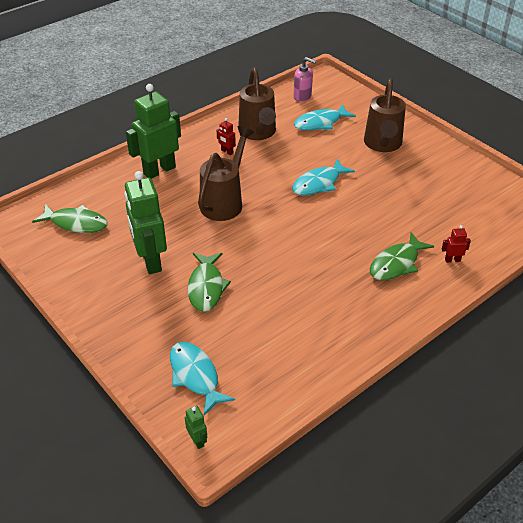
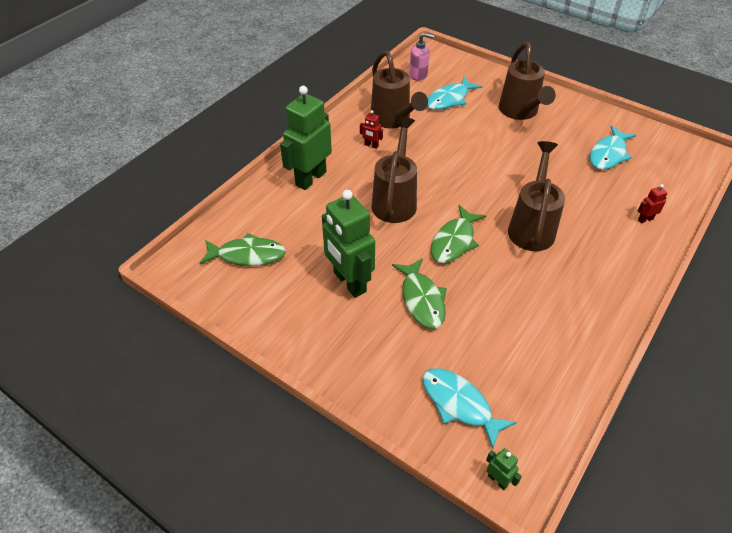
camera: 15 degrees left, 5 degrees up
turquoise fish [292,159,355,195] -> turquoise fish moved to [589,126,637,170]
green fish [370,232,434,280] -> green fish moved to [431,205,486,263]
none -> brown watering can [508,141,565,251]

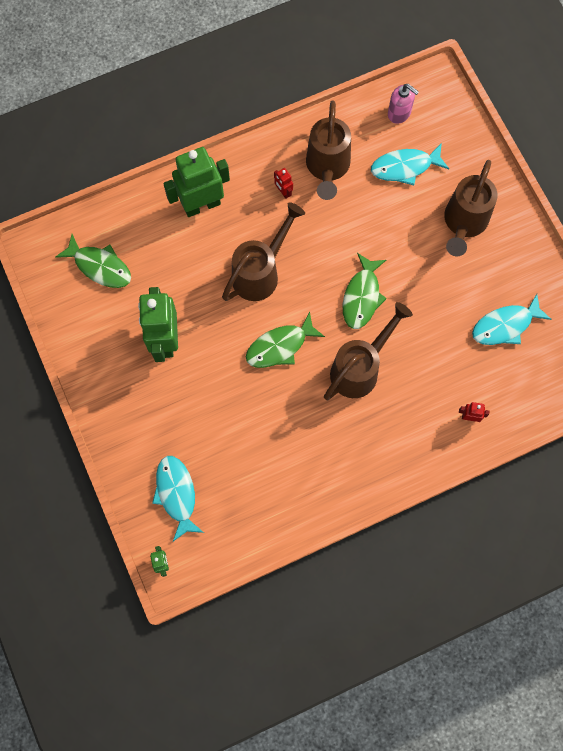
camera: 30 degrees right, 25 degrees up
green fish [392,258,447,329] -> green fish moved to [343,253,387,329]

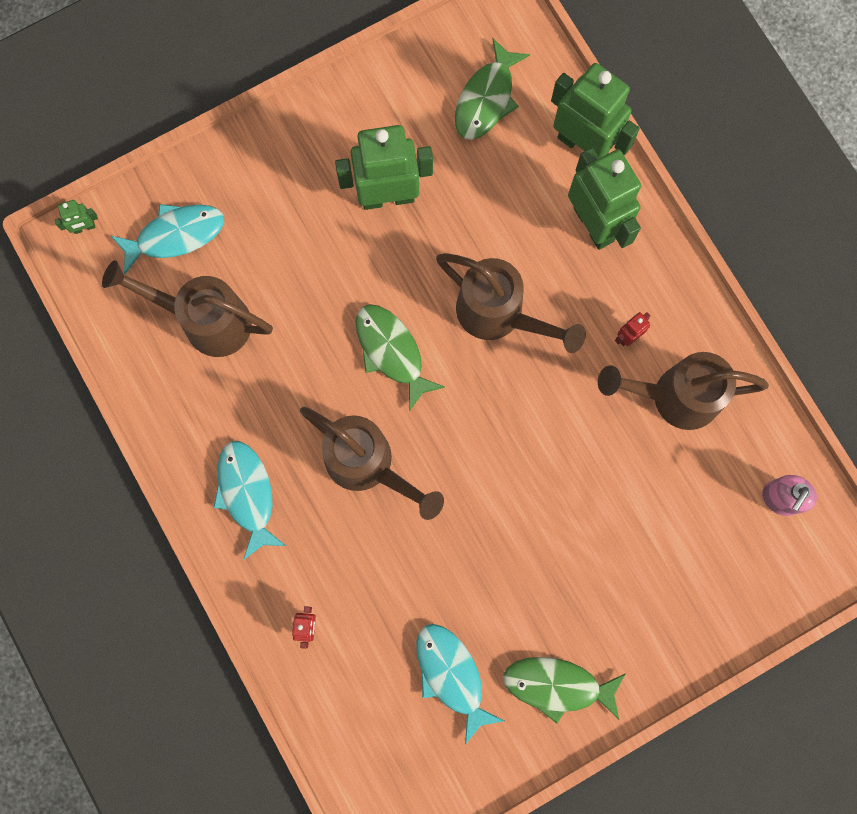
camera: 85 degrees right, 5 degrees up
green fish [343,253,387,329] -> green fish moved to [503,657,625,724]
turquoise fish [371,143,449,185] -> turquoise fish moved to [213,441,286,559]
brown watering can [444,160,498,256] -> brown watering can moved to [102,260,273,357]
none -> green robot [551,63,640,158]

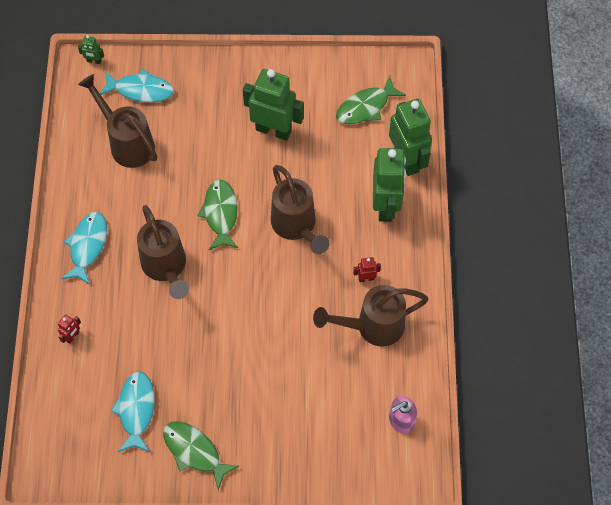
camera: 30 degrees right, 15 degrees down
brown watering can [598,352,769,430] -> brown watering can turned 45 degrees counterclockwise [313,285,428,347]

